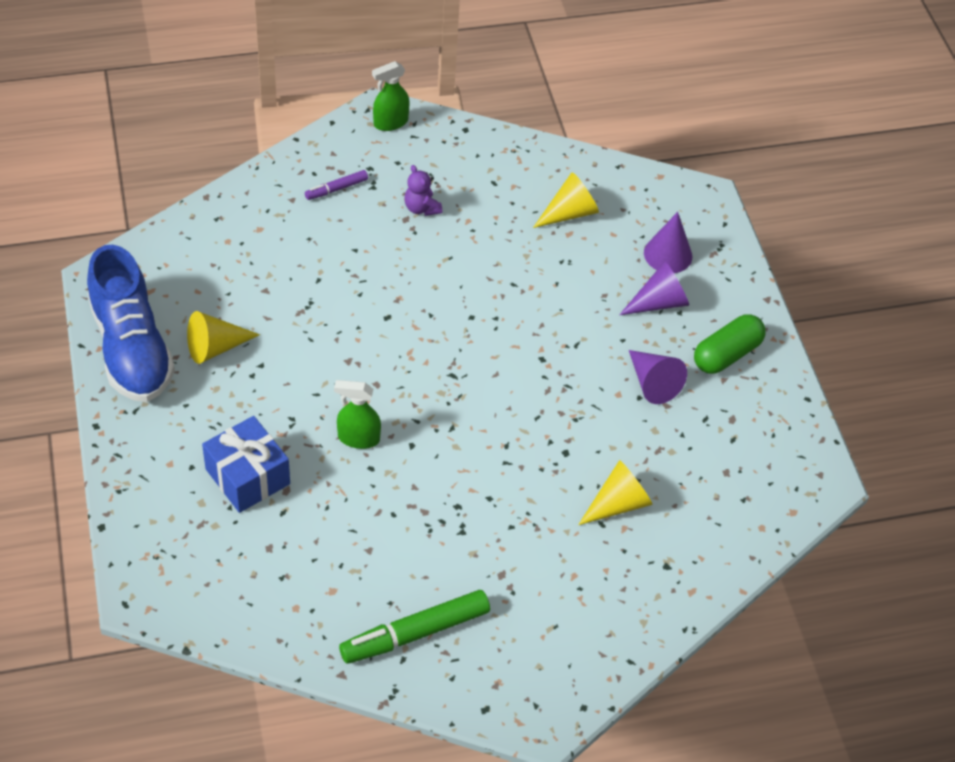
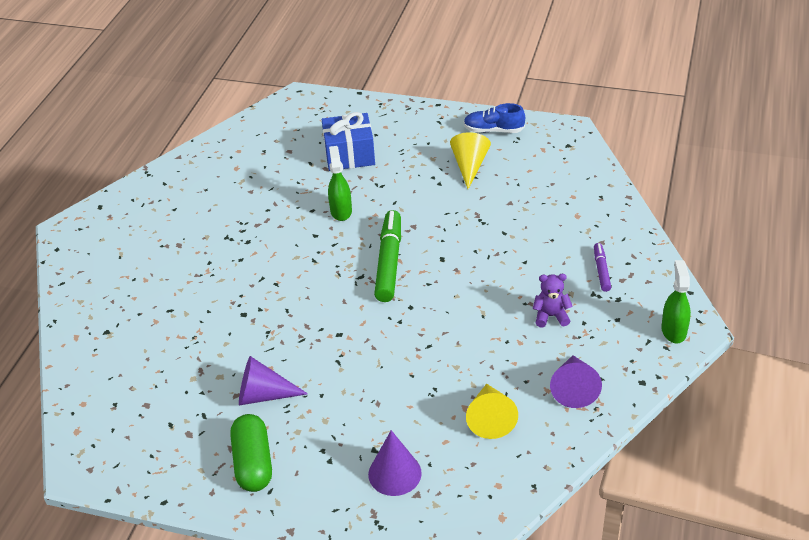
camera: 125 degrees right, 10 degrees down
blue shoe [87,245,175,402] -> blue shoe [464,103,525,133], size x0.50
green spray bottle [334,380,381,449] -> green spray bottle turned 45 degrees counterclockwise [328,146,352,221]
green marker [339,590,490,664] -> green marker moved to [374,210,401,302]
yellow cone [578,460,653,525] -> none
purple cone [619,261,689,315] -> purple cone moved to [550,355,602,408]

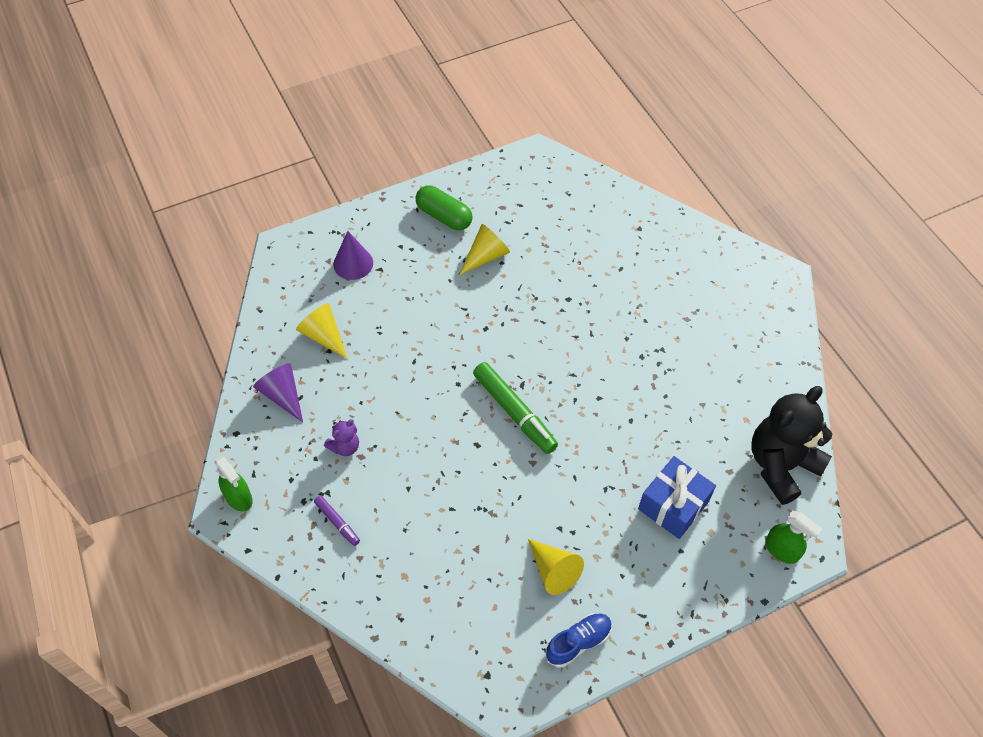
camera: 135 degrees right, 15 degrees up
purple cone [239,356,308,405] -> yellow cone [459,224,510,275]
green spray bottle [328,146,352,221] -> green spray bottle moved to [765,511,823,564]
none -> black teddy bear [751,386,832,505]

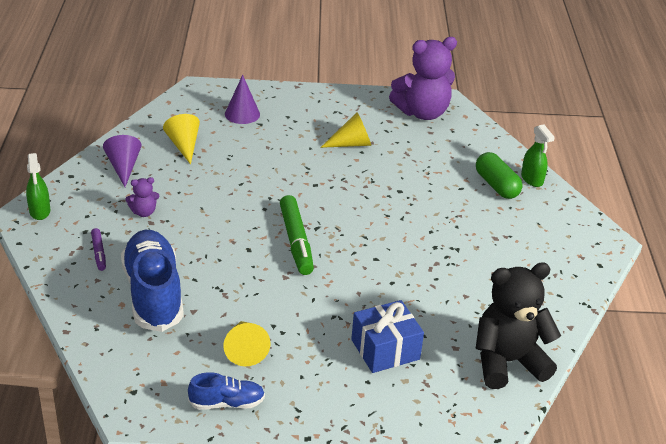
camera: 25 degrees right, 20 degrees down
green capsule [415,185,473,230] -> green capsule moved to [476,152,523,199]
green spray bottle [765,511,823,564] -> green spray bottle moved to [521,124,555,187]
none -> blue shoe [121,230,184,332]
none -> purple teddy bear [389,37,457,120]

